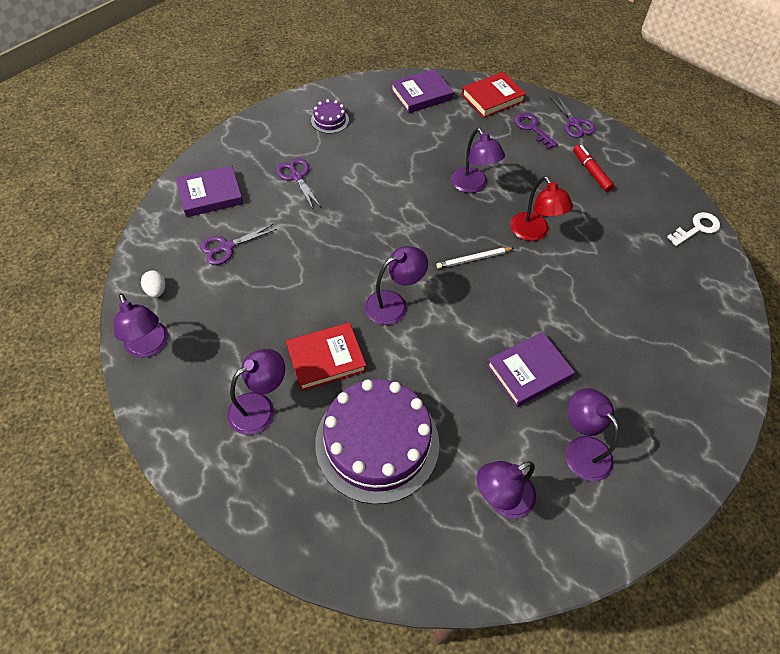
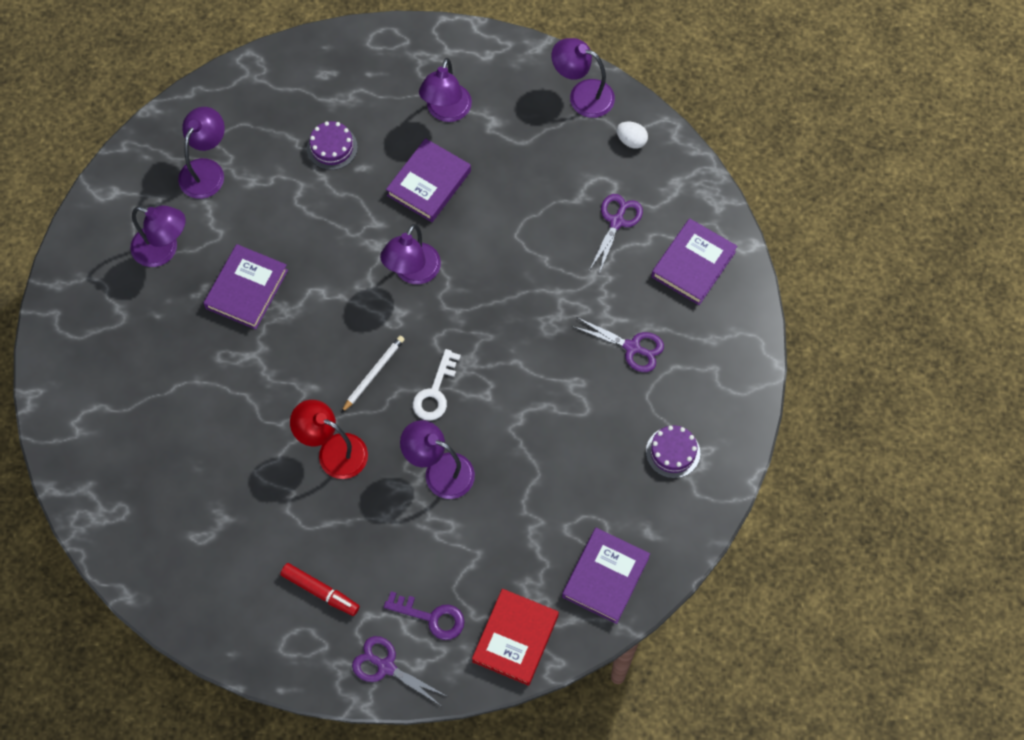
camera: 145 degrees right, 10 degrees up
red book [286,322,366,391] -> purple book [386,138,471,222]
purple cake [315,379,439,504] -> purple cake [307,121,358,170], size x0.43
white key [667,212,720,246] -> white key moved to [413,349,461,421]

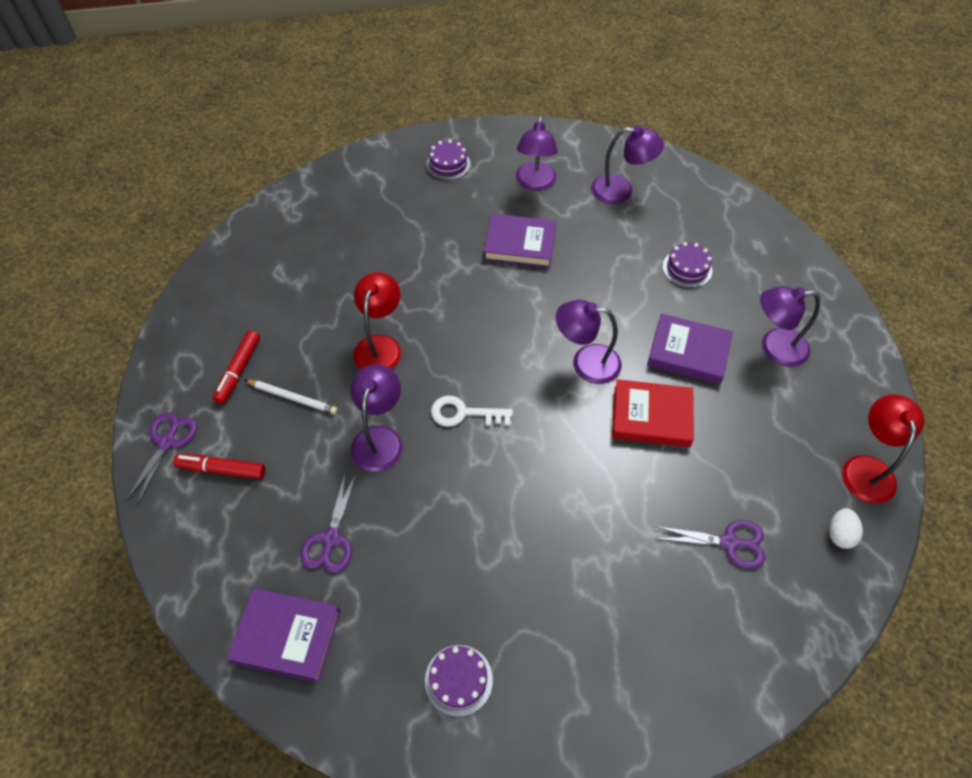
camera: 75 degrees right, 10 degrees down
white pencil [341,336,405,413] -> white pencil moved to [245,380,338,414]
purple key [384,591,465,640] -> red marker [173,454,265,479]
red book [472,589,559,686] -> red book moved to [612,379,694,447]
purple lamp [551,38,615,118] -> red lamp [842,394,924,503]
purple scissors [572,317,664,372] -> purple scissors moved to [300,471,357,573]
purple book [651,219,737,305] -> none
none -> purple cake [426,140,471,180]

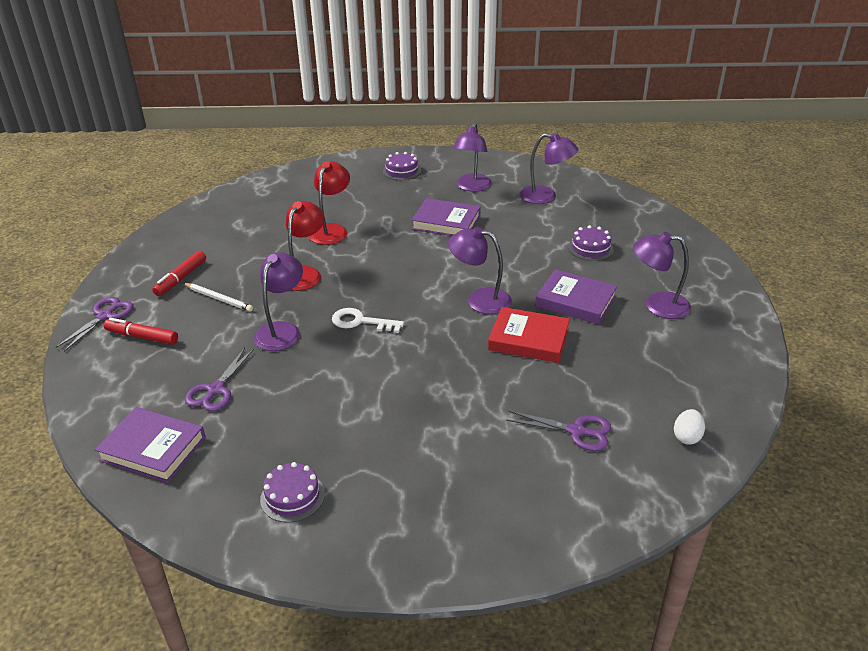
camera: 10 degrees right, 20 degrees down
red lamp [842,394,924,503] -> red lamp moved to [309,161,350,245]

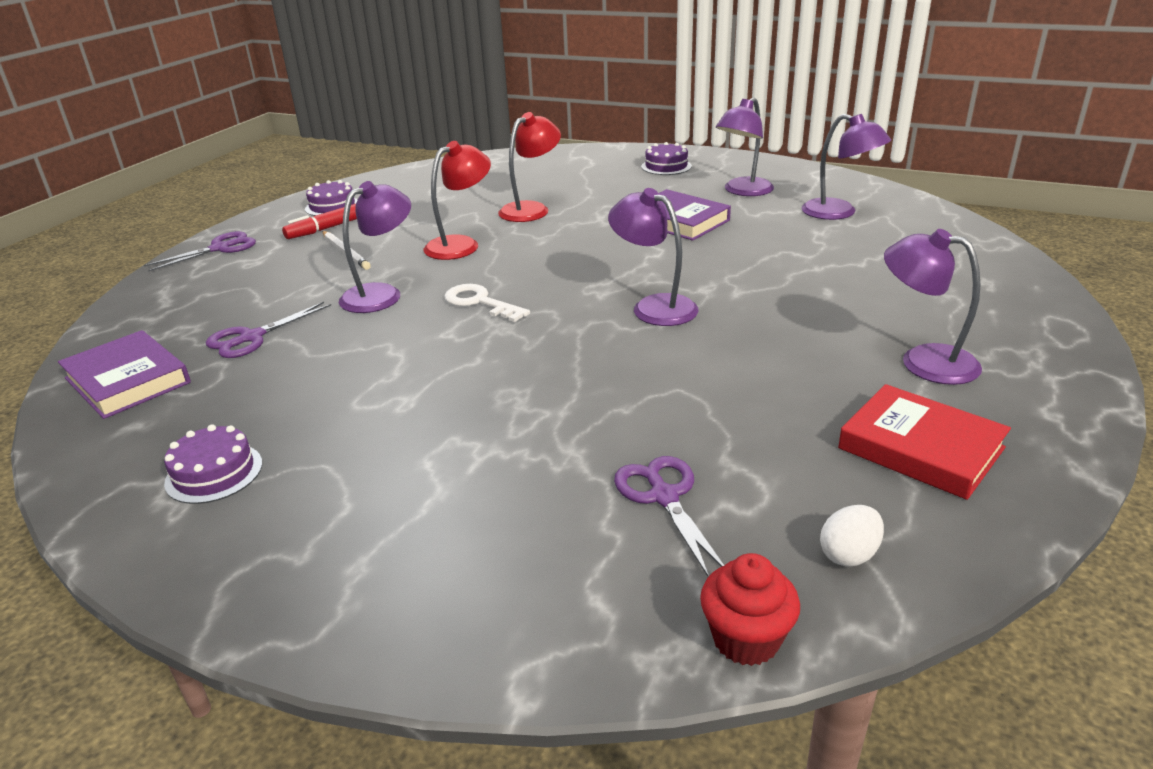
camera: 25 degrees right, 5 degrees down
red marker [104,318,178,345] -> none
red book [488,307,570,363] -> red book moved to [838,384,1011,500]
purple scissors [506,411,612,451] -> purple scissors turned 150 degrees counterclockwise [614,456,724,577]
purple book [535,269,618,324] -> none
purple cake [568,225,613,261] -> purple cake moved to [305,180,358,216]
none -> red cupcake [700,553,800,666]

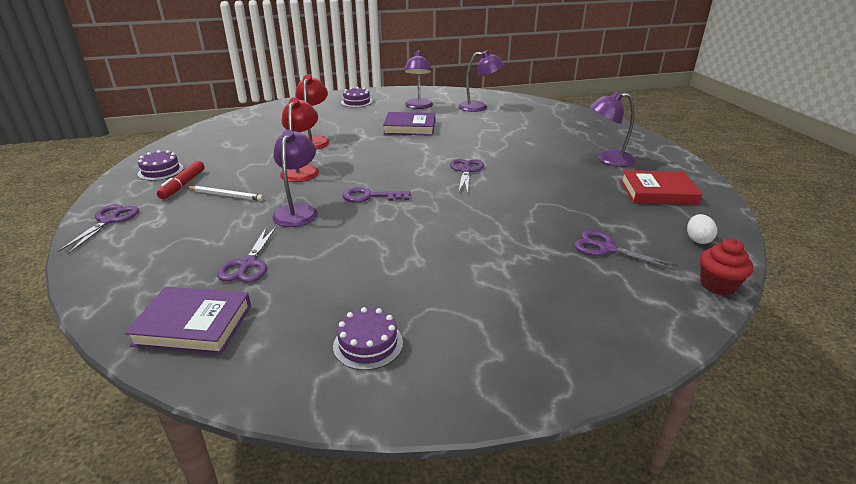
camera: 40 degrees left, 0 degrees up
white key [444,284,530,322] -> purple key [342,187,411,203]
purple lamp [608,188,699,326] -> purple scissors [450,159,484,193]

